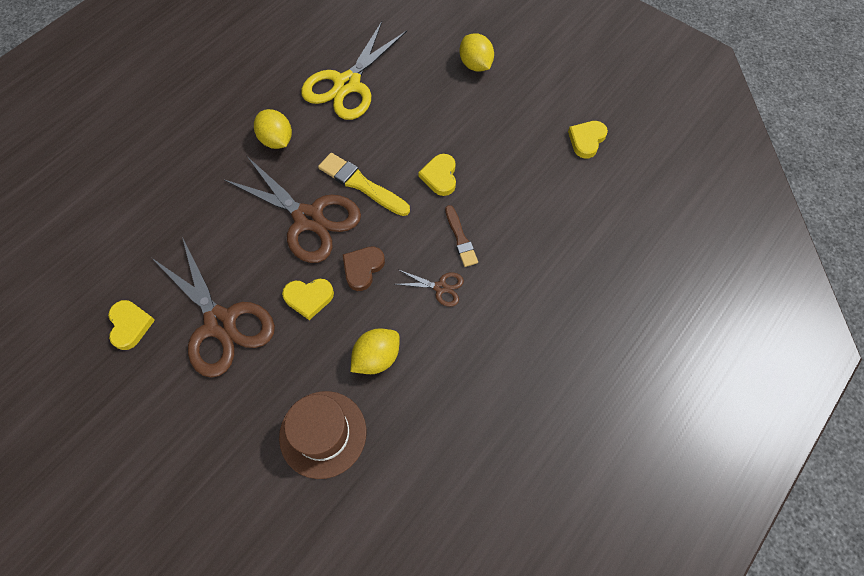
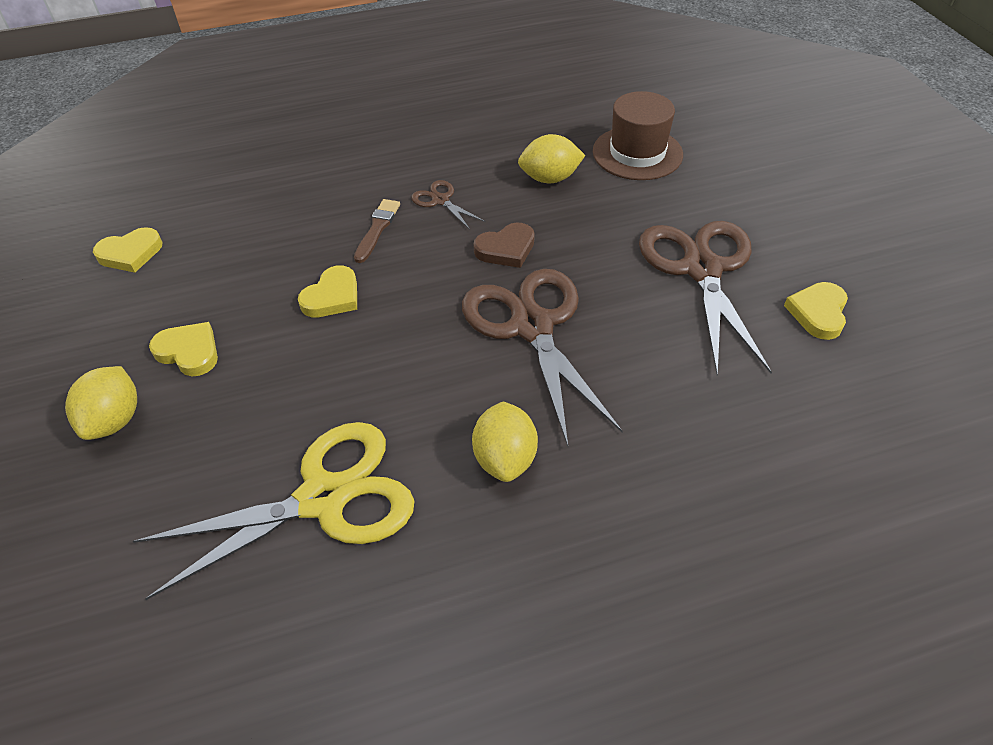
camera: 145 degrees left, 15 degrees down
yellow heart [282,279,334,320] -> yellow heart moved to [149,322,218,376]
yellow brush [318,153,410,216] -> none

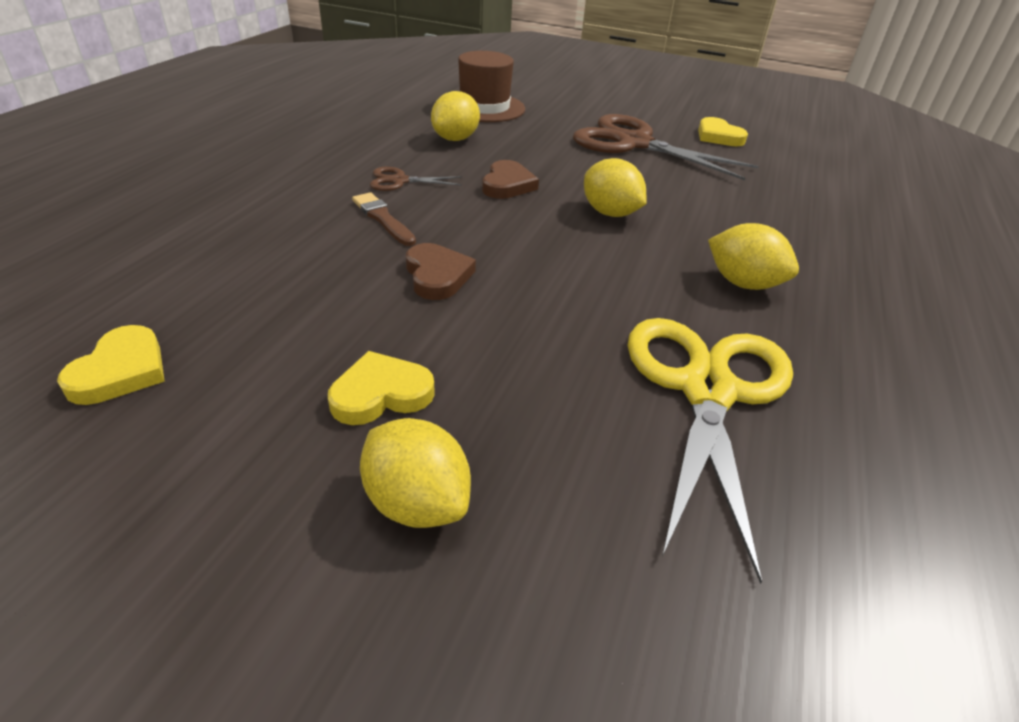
camera: 55 degrees left, 10 degrees down
yellow heart [298,266,357,317] -> brown heart [406,243,476,300]
brown scissors [462,269,623,446] -> yellow lemon [584,158,647,217]

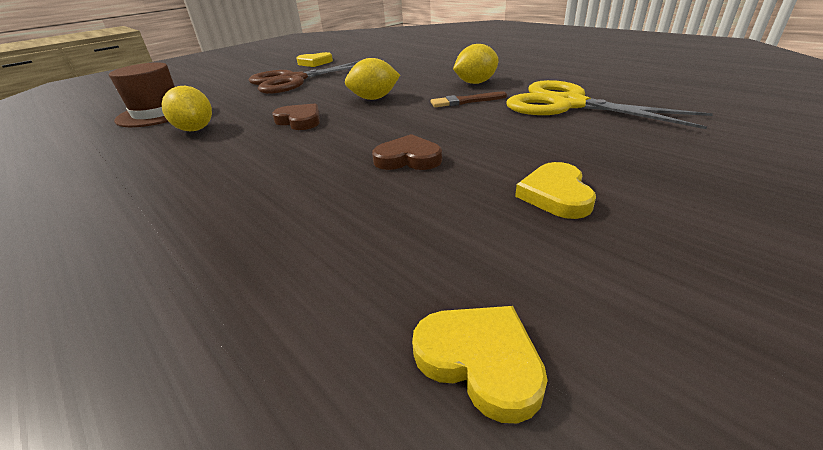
camera: 60 degrees left, 5 degrees down
brown brush [352,192,416,246] -> brown brush moved to [431,92,507,107]
yellow lemon [360,418,471,528] -> none
brown scissors [370,167,462,191] -> none

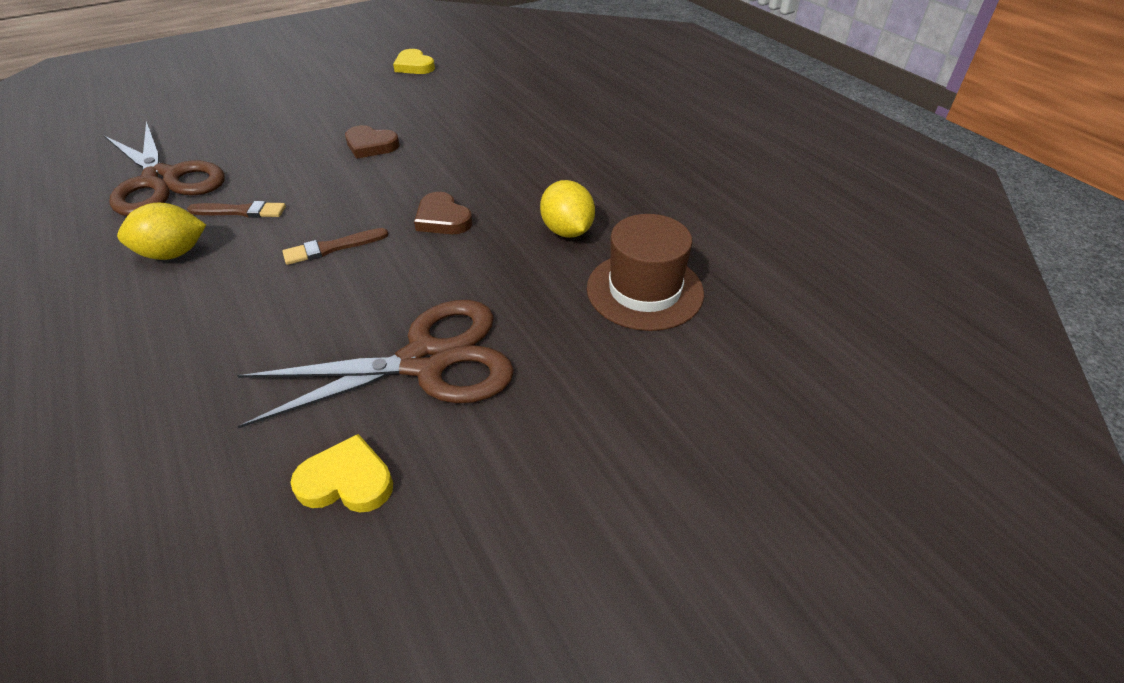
camera: 170 degrees left, 10 degrees up
yellow lemon [345,58,400,100] -> brown brush [282,228,388,265]
yellow scissors [506,80,713,129] -> brown scissors [105,121,225,216]
yellow heart [515,162,596,219] -> none

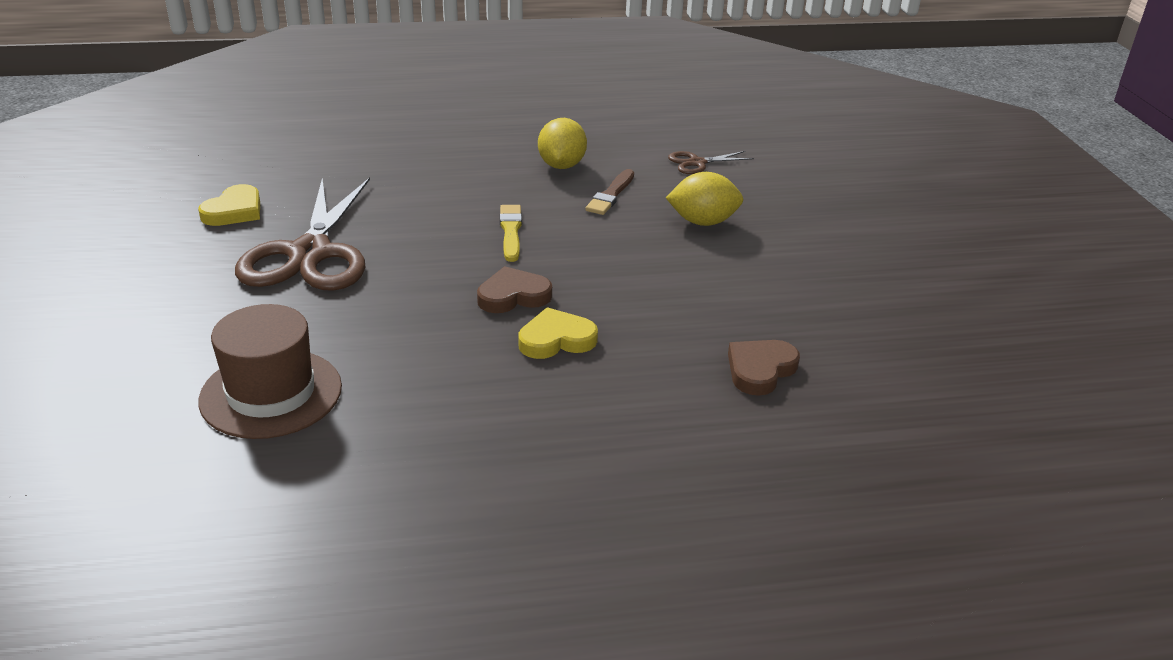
camera: 110 degrees right, 10 degrees down
brown scissors [105,121,225,216] -> brown scissors [668,151,754,174], size x0.44
brown brush [282,228,388,265] -> yellow brush [500,205,522,262]
brown heart [345,125,400,159] -> brown heart moved to [728,340,800,396]
yellow heart [393,49,435,74] -> yellow heart moved to [518,307,598,359]
yellow lemon [540,180,595,238] -> yellow lemon moved to [666,172,743,226]

